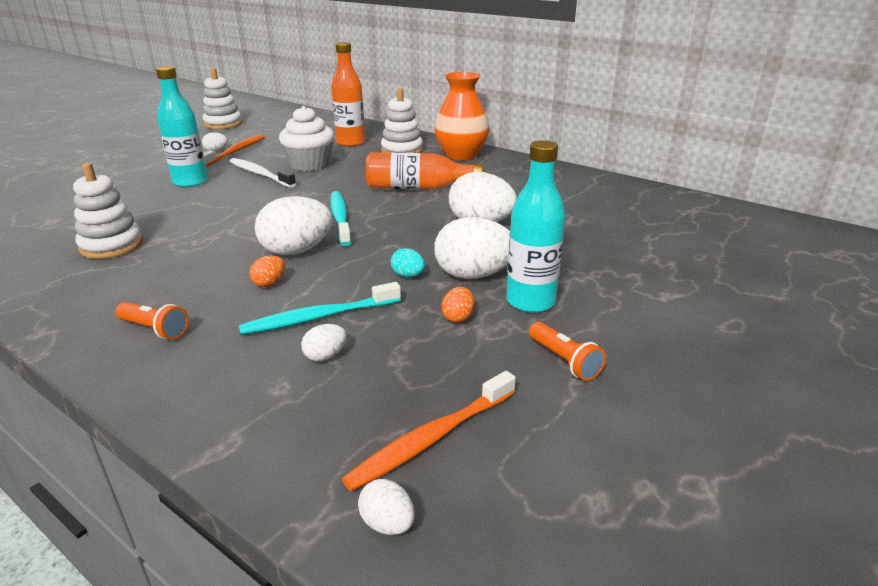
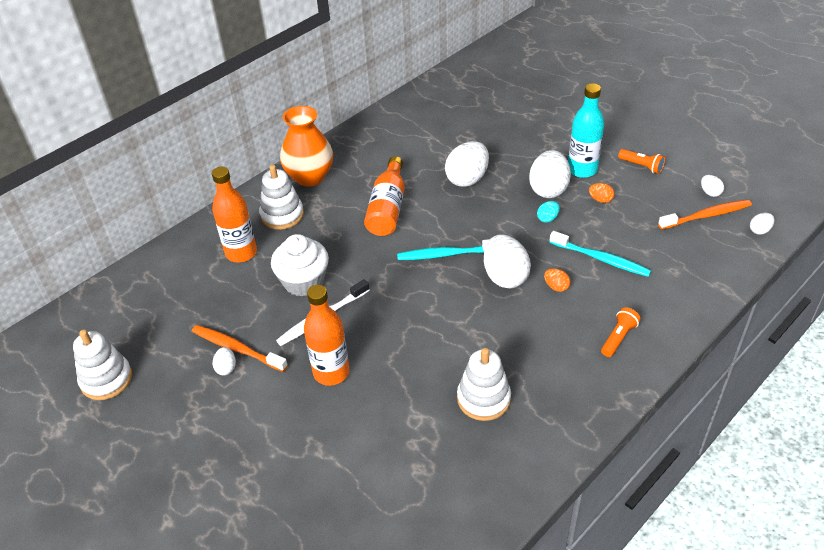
camera: 80 degrees left, 15 degrees up
turquoise bottle [156,66,208,188] -> orange bottle [304,285,350,386]
turquoise toothbrush [239,282,401,335] -> turquoise toothbrush turned 45 degrees counterclockwise [550,231,651,277]
white egg [301,324,346,361] -> white egg moved to [701,175,724,197]
orange toothbrush [342,371,516,491] -> orange toothbrush turned 75 degrees counterclockwise [658,200,752,230]
orange flashlight [529,322,606,381] -> orange flashlight turned 60 degrees clockwise [618,149,665,174]

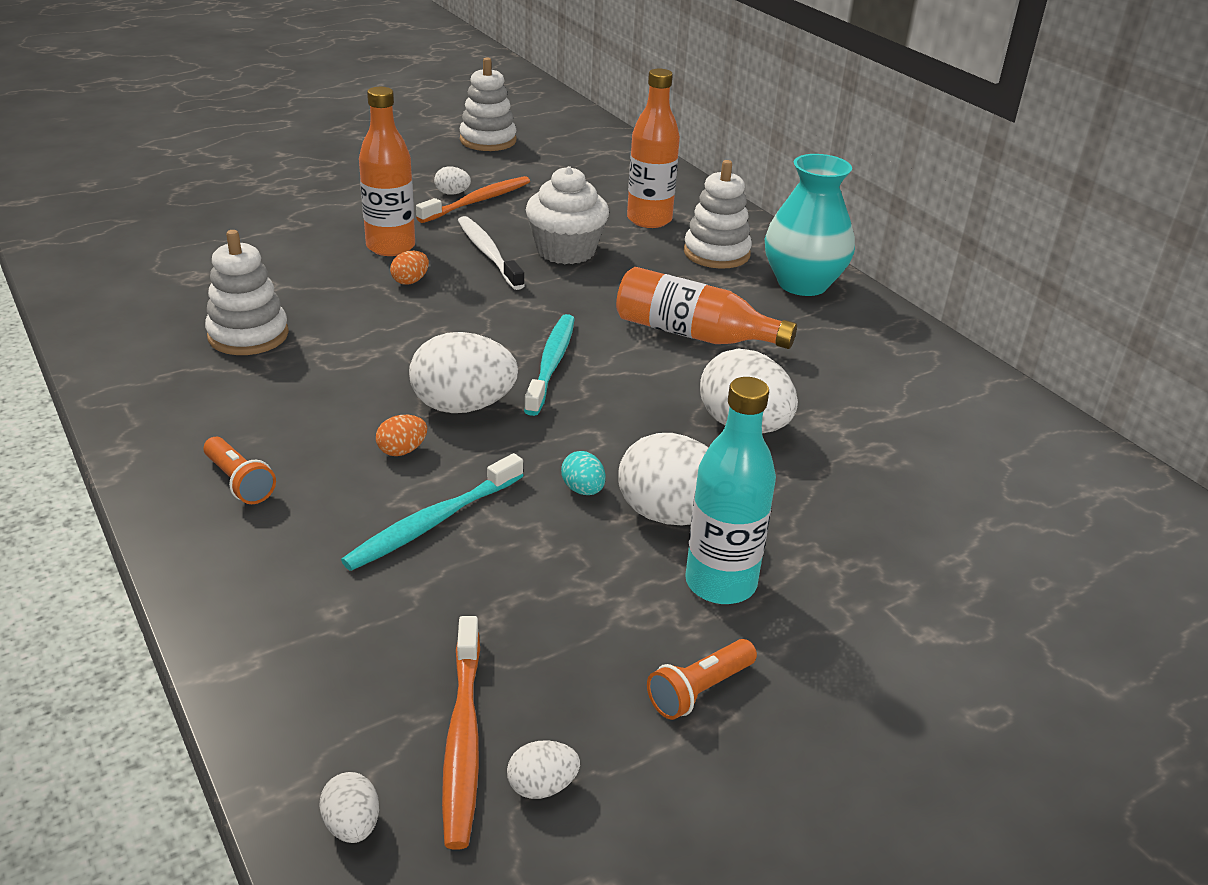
camera: 100 degrees right, 10 degrees down
orange vase [280,106,333,187] -> turquoise vase [765,154,855,296]
orange egg [589,183,615,203] -> orange egg moved to [390,251,429,285]

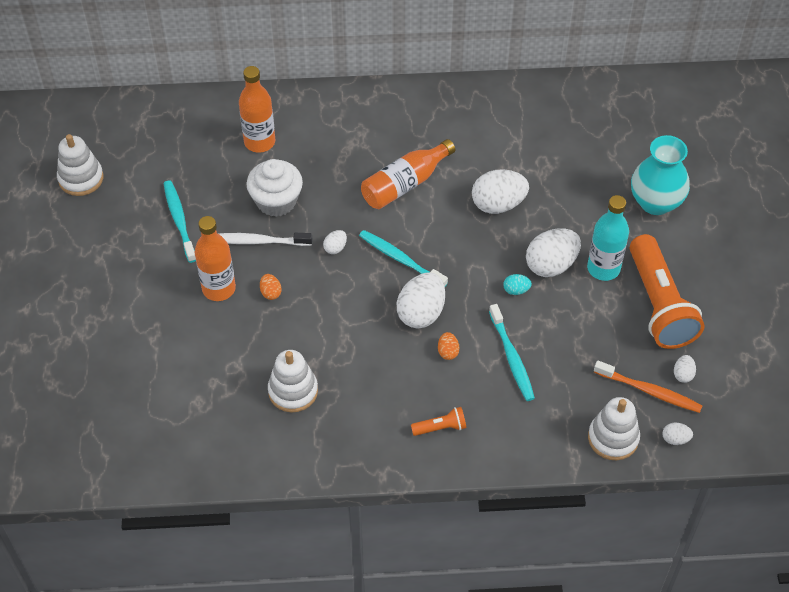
camera: 60 degrees left, 20 degrees up
orange toothbrush [416,176,530,223] -> turquoise toothbrush [163,180,196,263]
white egg [434,167,471,195] -> white egg moved to [323,230,347,254]
orange flashlight [647,639,757,720] -> orange flashlight [630,234,705,349], size x2.38
white stacking toy [684,160,752,269] -> white stacking toy moved to [588,397,640,460]
turquoise vase [765,154,855,296] -> turquoise vase moved to [631,135,690,215]

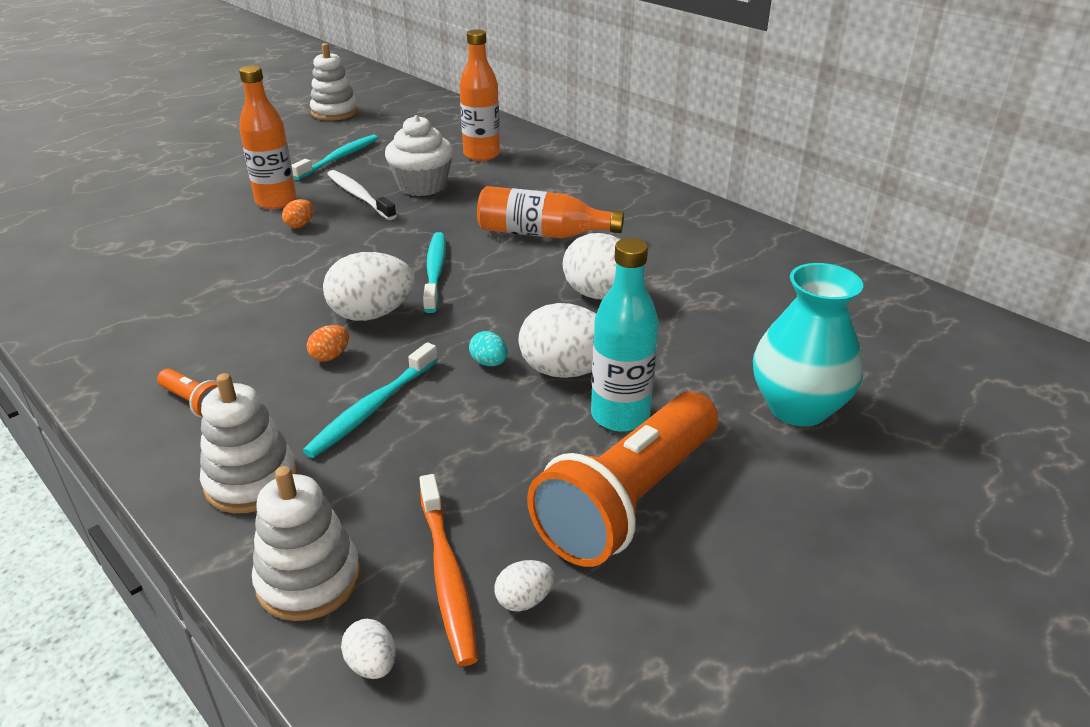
camera: 50 degrees right, 20 degrees down
white stacking toy [268,350,318,413] -> white stacking toy moved to [200,373,298,513]
white egg [323,230,347,254] -> none

